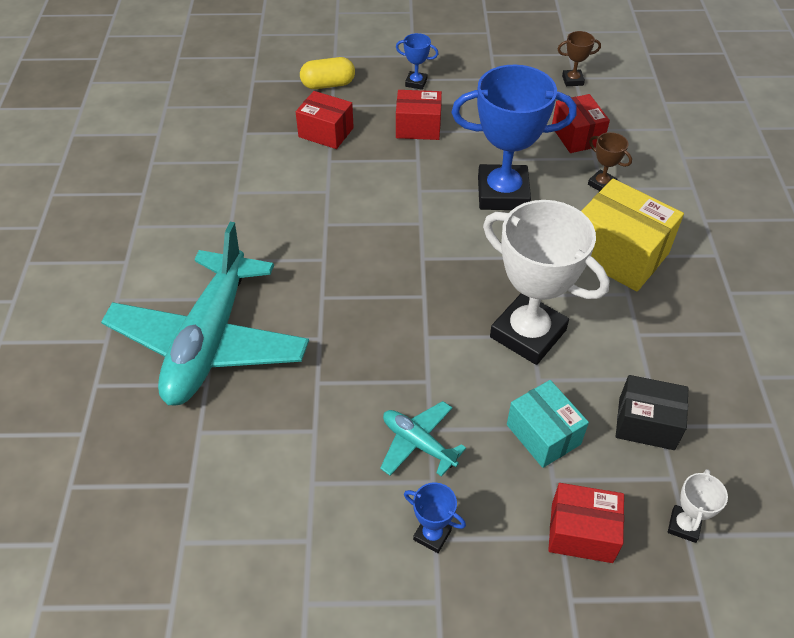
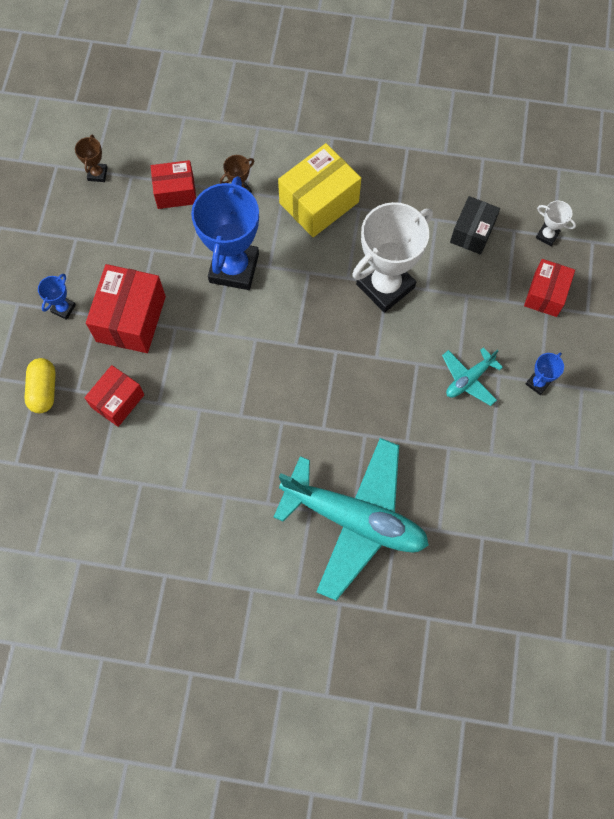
camera: 80 degrees left, 20 degrees up
red box [396,90,442,140] -> red box [86,264,166,353], size x1.57
turquoise box [507,380,589,468] -> none

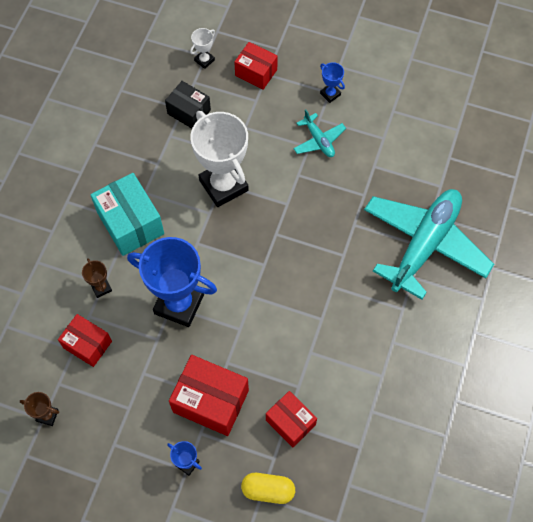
camera: 80 degrees left, 5 degrees down
red box [151,160,196,209] -> red box turned 60 degrees counterclockwise [58,314,112,367]
yellow box [278,143,361,237] -> turquoise box [90,173,164,256]

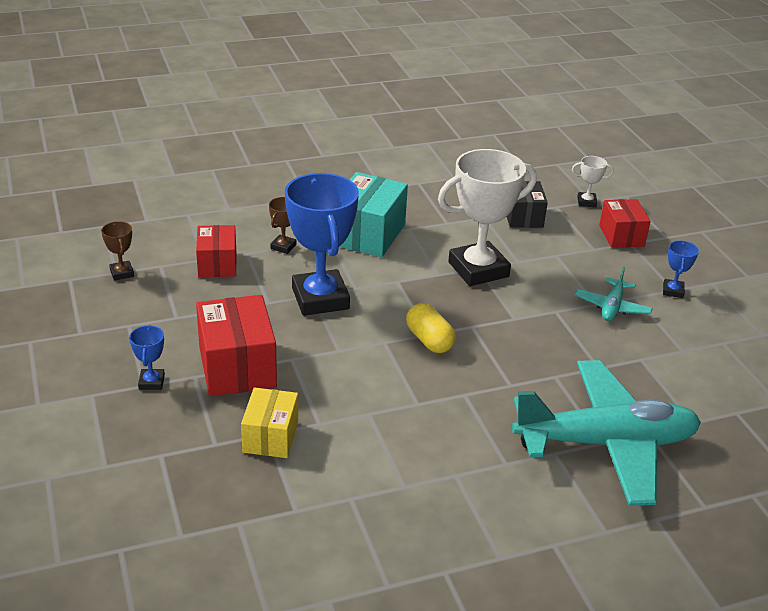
camera: 50 degrees right, 30 degrees down
white trophy [190,111,249,207] -> white trophy turned 45 degrees clockwise [438,149,537,286]
yellow capsule [241,473,295,504] -> yellow capsule moved to [406,303,456,353]
red box [266,391,317,447] -> yellow box [241,387,298,458]

